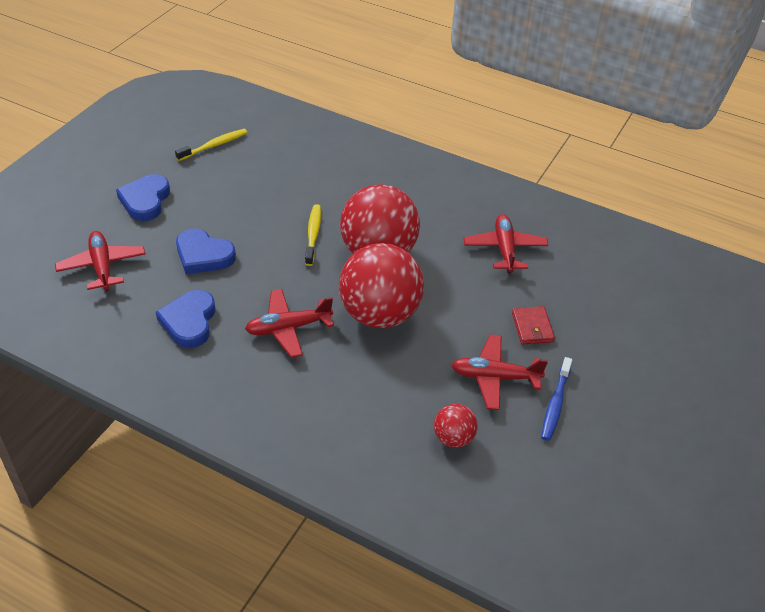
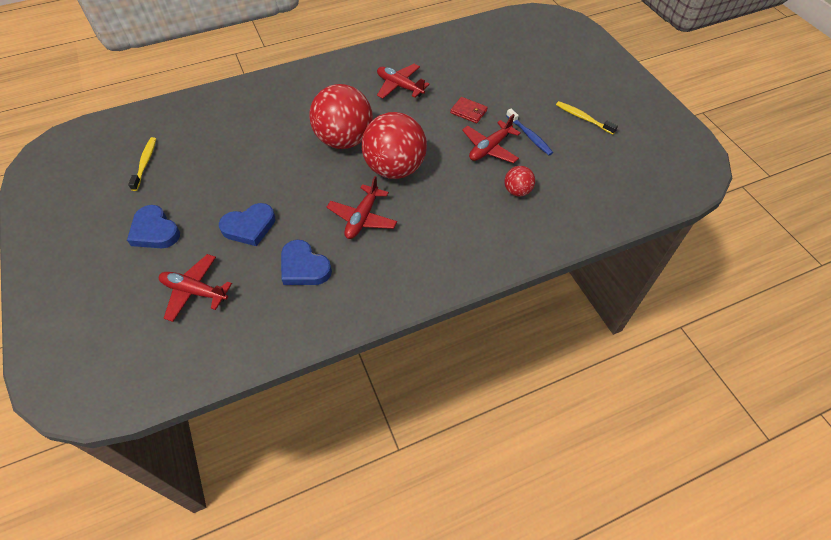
camera: 50 degrees left, 10 degrees up
yellow toothbrush [305,204,321,266] -> yellow toothbrush moved to [556,101,618,134]

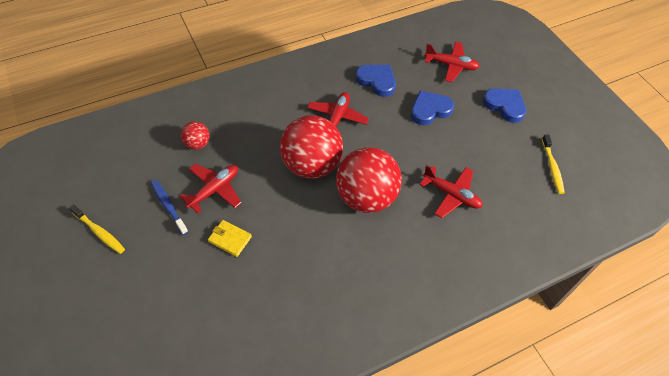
camera: 175 degrees right, 0 degrees up
red plane [377,64,430,99] -> red plane moved to [420,165,483,218]
red wallet [450,97,488,123] -> yellow wallet [208,220,252,257]

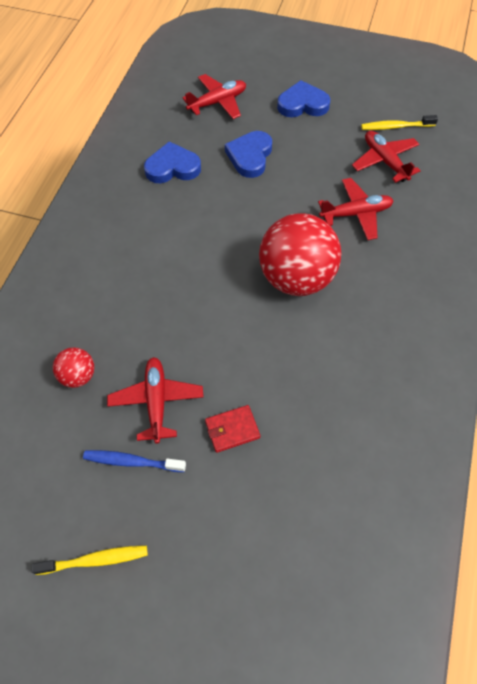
camera: 45 degrees left, 5 degrees up
yellow wallet [208,220,252,257] -> red wallet [205,405,260,453]
red ball [280,115,343,179] -> none
red plane [307,92,369,135] -> red plane moved to [352,131,421,183]
yellow toothbrush [542,134,565,194] -> yellow toothbrush turned 135 degrees clockwise [361,115,438,130]

